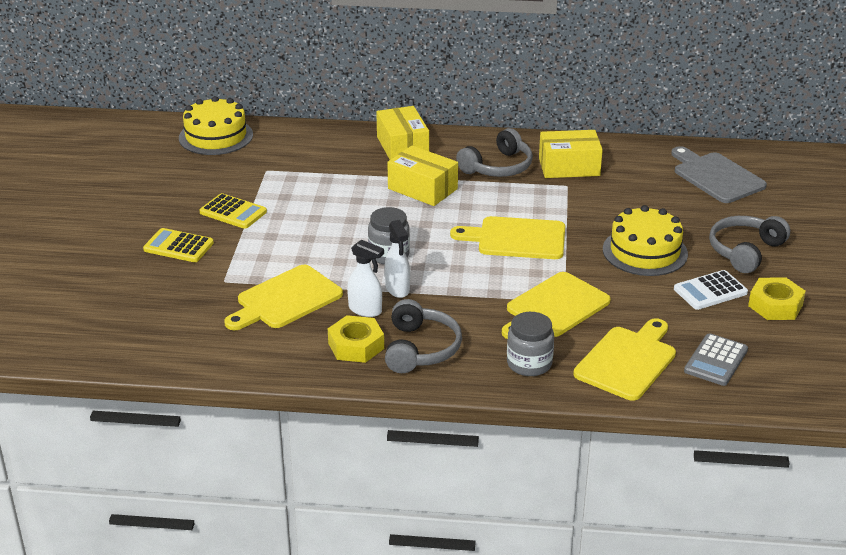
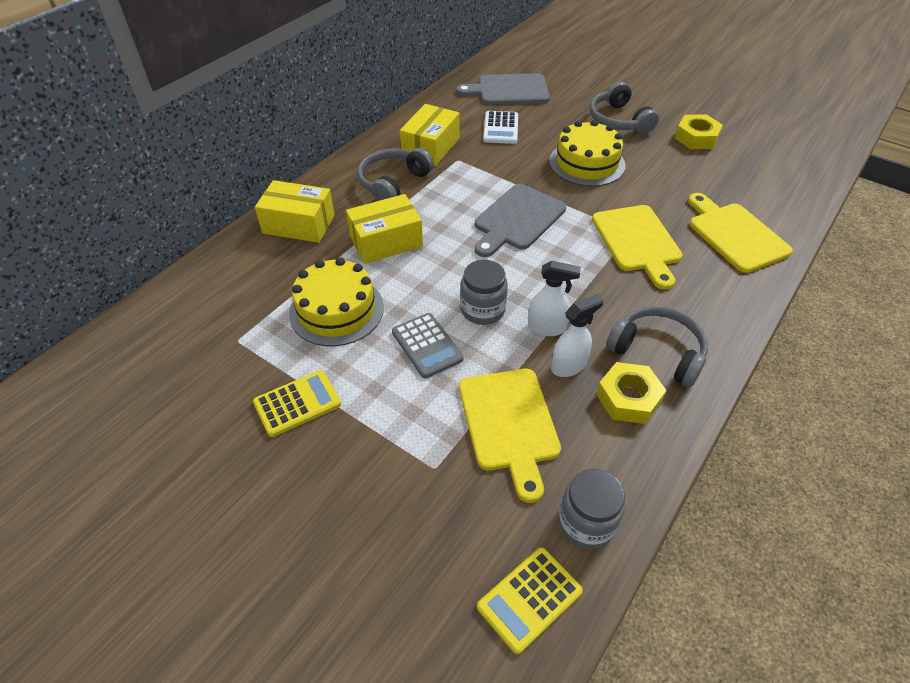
camera: 60 degrees left, 15 degrees up
yellow calculator [143,228,214,262] -> yellow calculator moved to [477,548,583,654]
yellow cake [179,96,253,155] -> yellow cake moved to [289,258,384,346]
yellow cutting board [450,216,565,259] -> grey cutting board [475,184,566,257]
grey headphones [456,128,533,177] -> grey headphones turned 135 degrees counterclockwise [358,148,434,201]
grey jar [507,312,554,376] -> grey jar moved to [559,469,625,549]
white calculator [674,270,748,310] -> white calculator moved to [483,111,518,144]
grey calculator [684,333,748,386] -> grey calculator moved to [392,313,463,378]

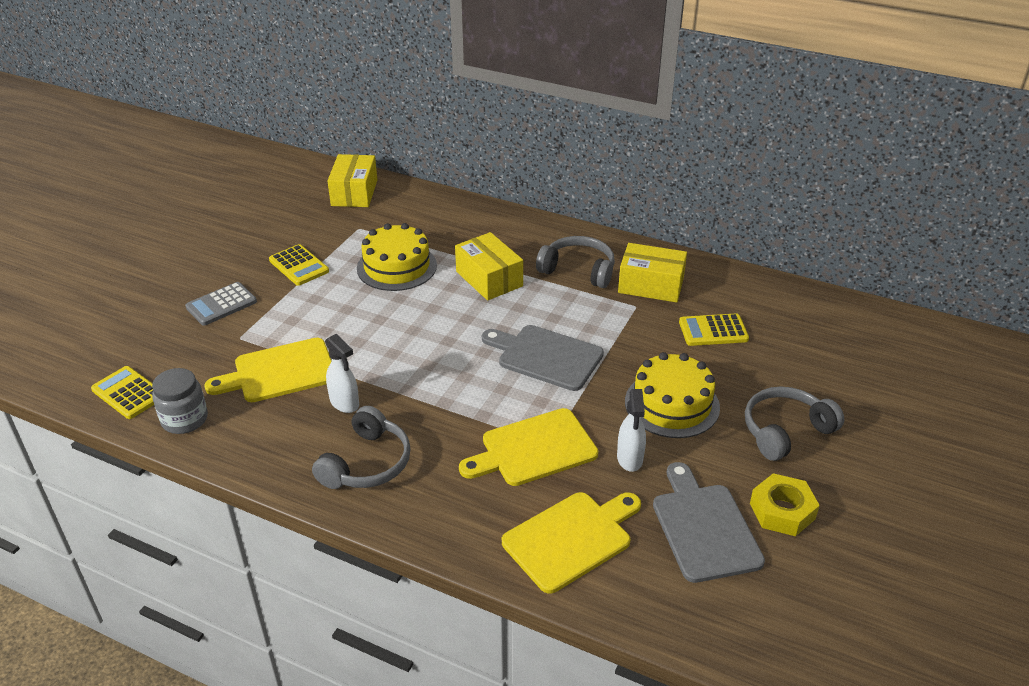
camera: 80 degrees right, 10 degrees down
yellow box [255,180,335,243] -> yellow box moved to [327,154,377,207]
grey calculator [392,313,463,378] -> grey calculator moved to [185,282,257,326]
grey cutting board [456,73,550,105] -> grey cutting board moved to [653,462,765,583]
grey jar [460,260,508,325] -> none
white calculator [483,111,518,144] -> yellow calculator [679,313,749,346]
white spray bottle [528,260,581,336] -> white spray bottle moved to [617,389,646,472]
yellow nut [596,362,667,424] -> none

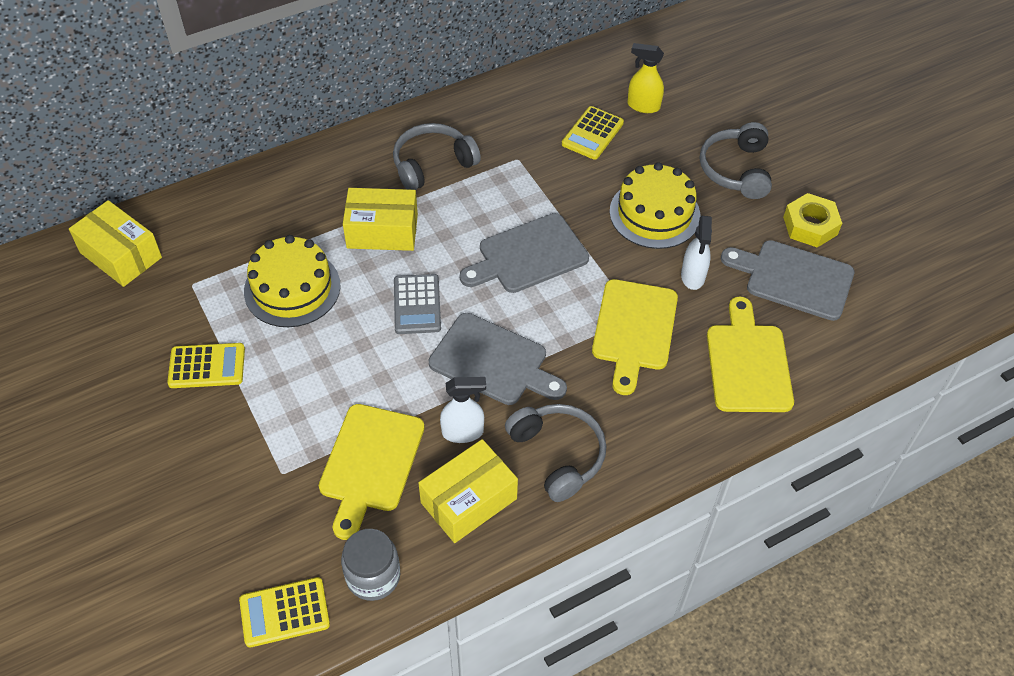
camera: 55 degrees left, 15 degrees up
grey calculator [185,282,257,326] -> grey calculator moved to [394,274,441,334]
white spray bottle [617,389,646,472] -> white spray bottle turned 60 degrees clockwise [681,216,712,290]
yellow box [618,243,687,303] -> yellow box moved to [418,439,518,543]
none -> grey cutting board [429,313,567,405]
none -> yellow spray bottle [627,43,664,113]

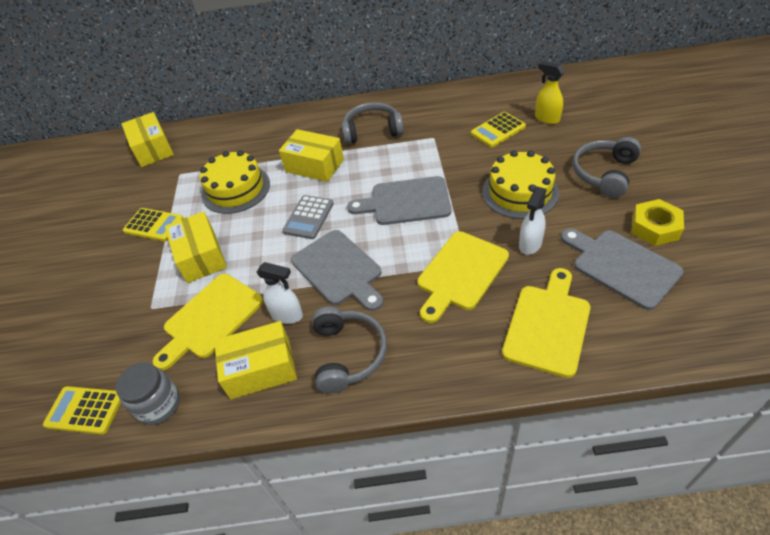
camera: 30 degrees right, 5 degrees down
none -> yellow box [165,211,227,283]

